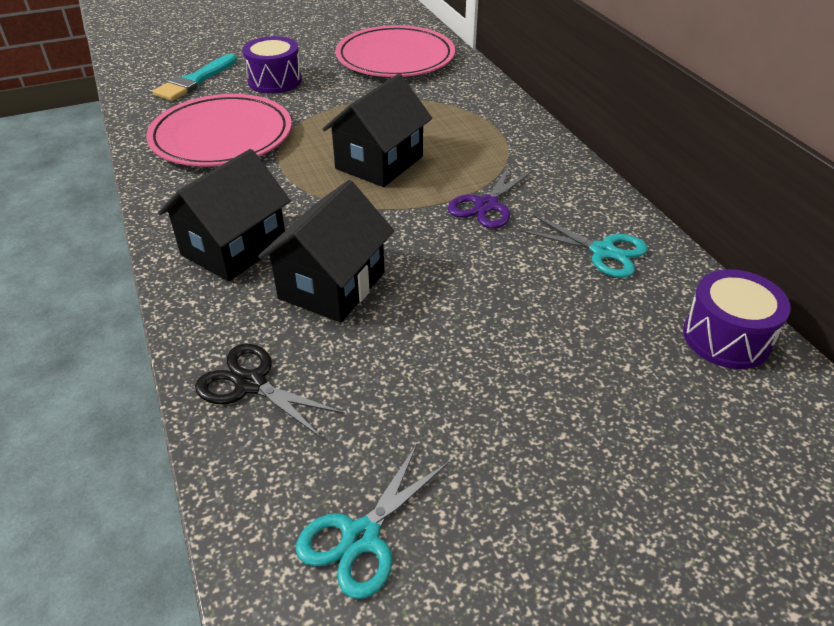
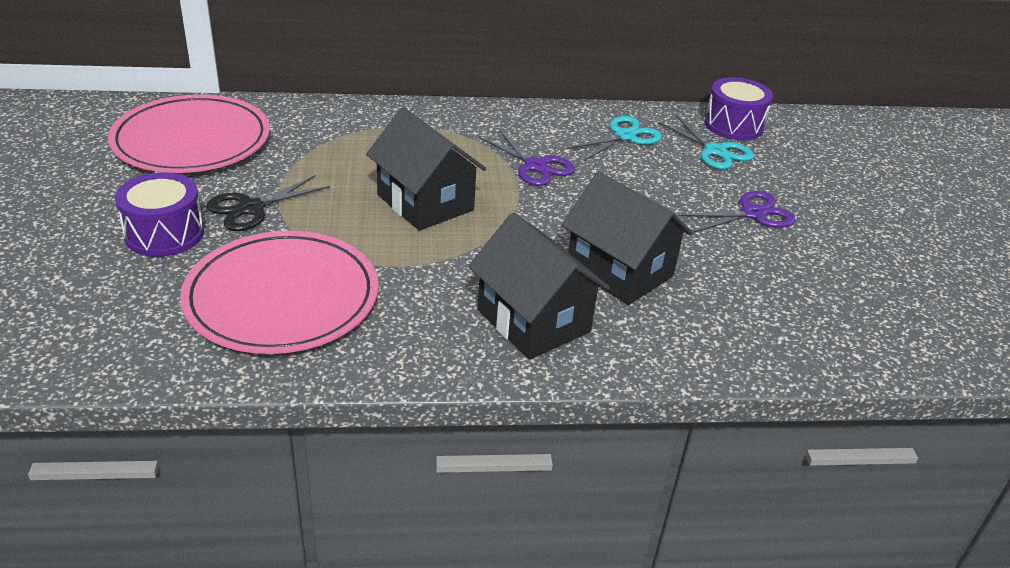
camera: 75 degrees left, 5 degrees down
turquoise brush [152,54,237,101] -> none
black scissors [195,343,345,438] -> black scissors moved to [206,175,330,231]
turquoise scissors [296,444,450,599] -> turquoise scissors moved to [658,115,754,169]
none -> purple scissors [679,191,796,233]

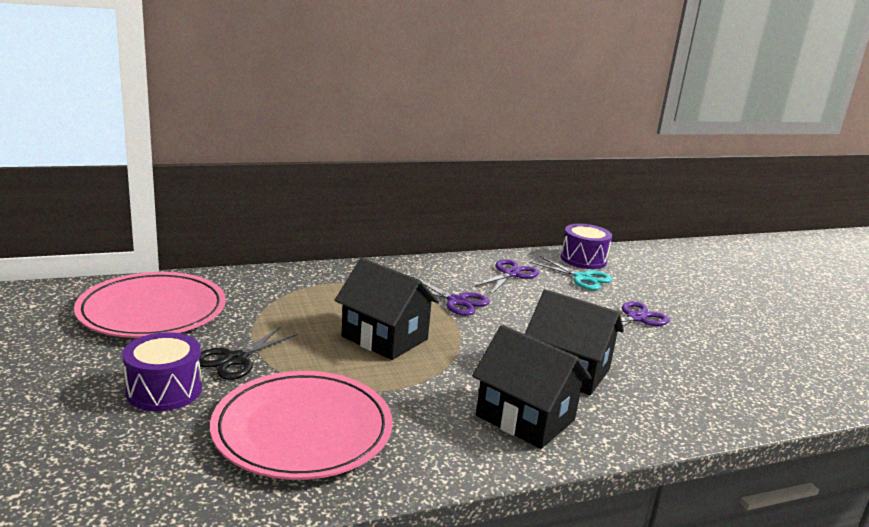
camera: 15 degrees left, 15 degrees down
turquoise scissors [566,116,662,161] -> purple scissors [474,259,539,294]

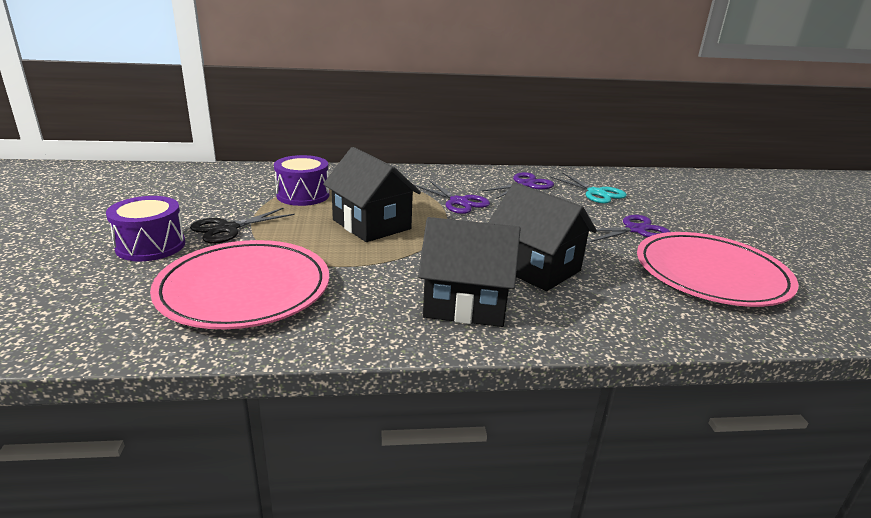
camera: 15 degrees right, 5 degrees up
pink plate [74,272,226,338] -> pink plate moved to [637,232,799,307]
black house [472,325,592,449] -> black house turned 45 degrees counterclockwise [418,217,520,327]
purple drum [561,224,612,269] -> purple drum moved to [274,155,329,206]

